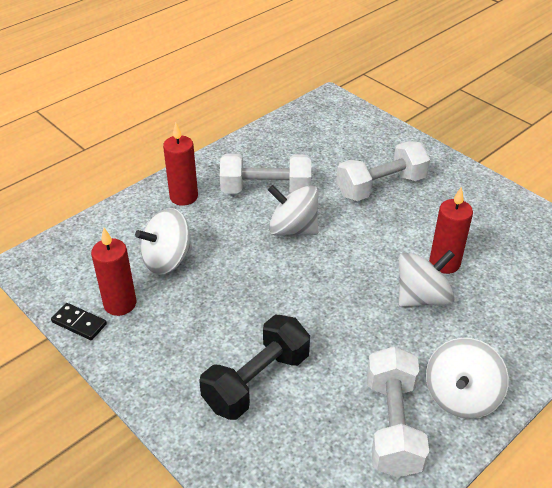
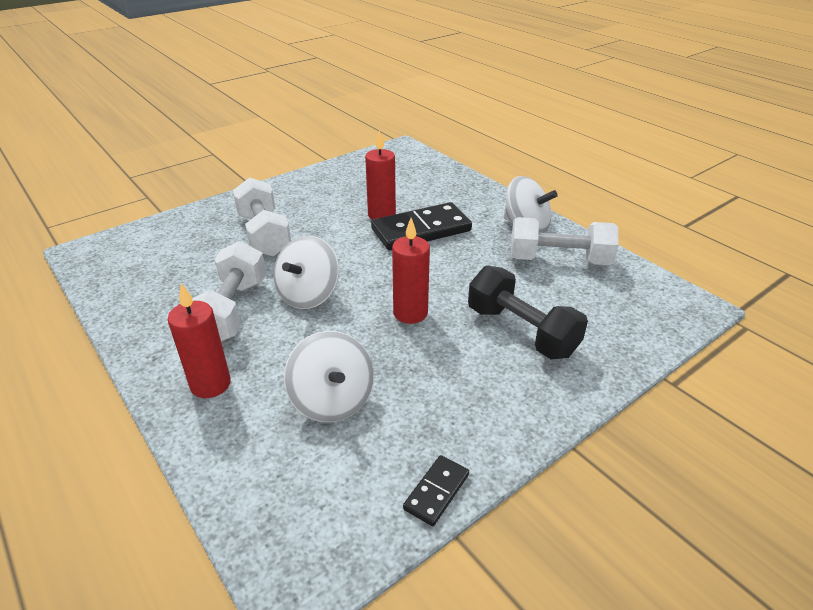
camera: 85 degrees left, 5 degrees down
red candle [91,228,136,316] -> red candle moved to [392,218,430,324]
white spinning top [399,250,455,307] -> black domino [371,202,472,250]

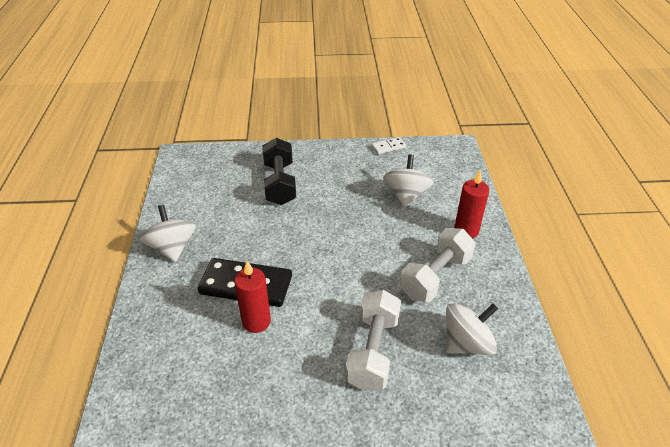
camera: 145 degrees left, 5 degrees up
white spinning top [274,236,339,309] -> white spinning top moved to [446,303,498,355]
red candle [392,218,430,324] -> none
black domino [403,455,469,526] -> white domino [372,137,406,155]
white dumbbell [511,217,619,265] -> none

